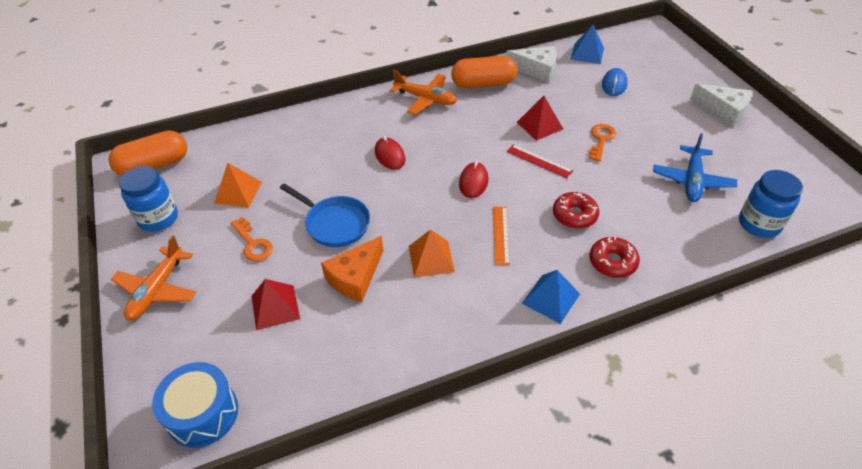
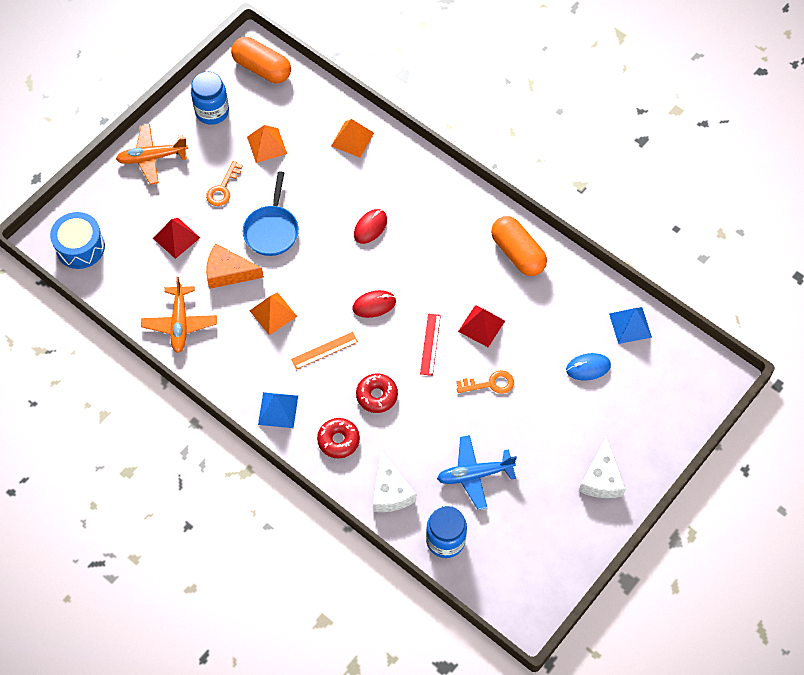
camera: 60 degrees right, 15 degrees up
orange plane [390,70,457,115] -> orange plane moved to [141,277,217,353]
white cheese [506,46,556,82] -> white cheese moved to [373,450,416,512]
none -> orange pyramid [331,119,374,157]

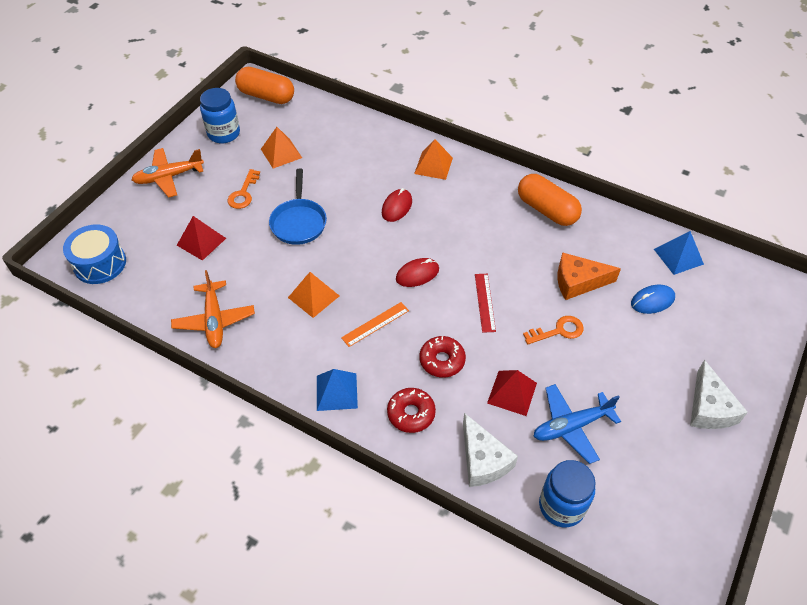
camera: 10 degrees left, 10 degrees down
orange cheese [206,244,264,289] -> orange cheese moved to [557,252,621,300]
orange pyramid [331,119,374,157] -> orange pyramid moved to [414,139,453,180]
red pyramid [458,305,505,347] -> red pyramid moved to [487,370,537,416]

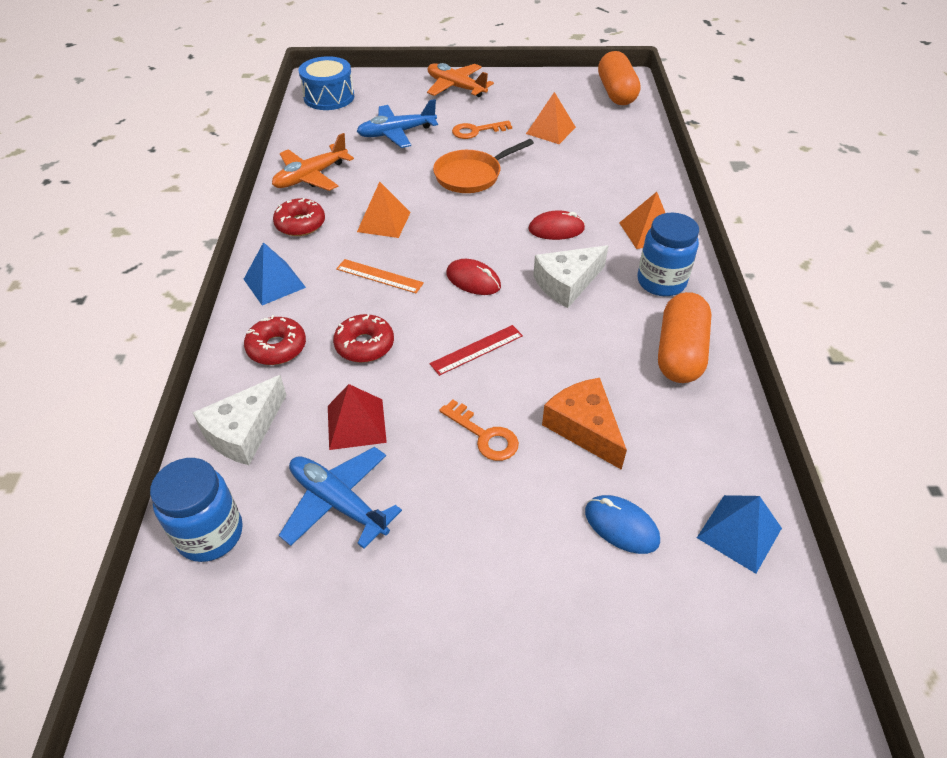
camera: 60 degrees right, 5 degrees down
red pyramid [177,216,226,261] -> blue plane [357,99,438,148]
blue jar [200,88,240,143] -> blue jar moved to [638,213,699,296]
blue pan [269,168,327,245] -> orange pan [433,139,534,193]
white cheese [690,360,748,429] -> white cheese moved to [533,245,608,308]
none -> red donut [273,198,325,236]

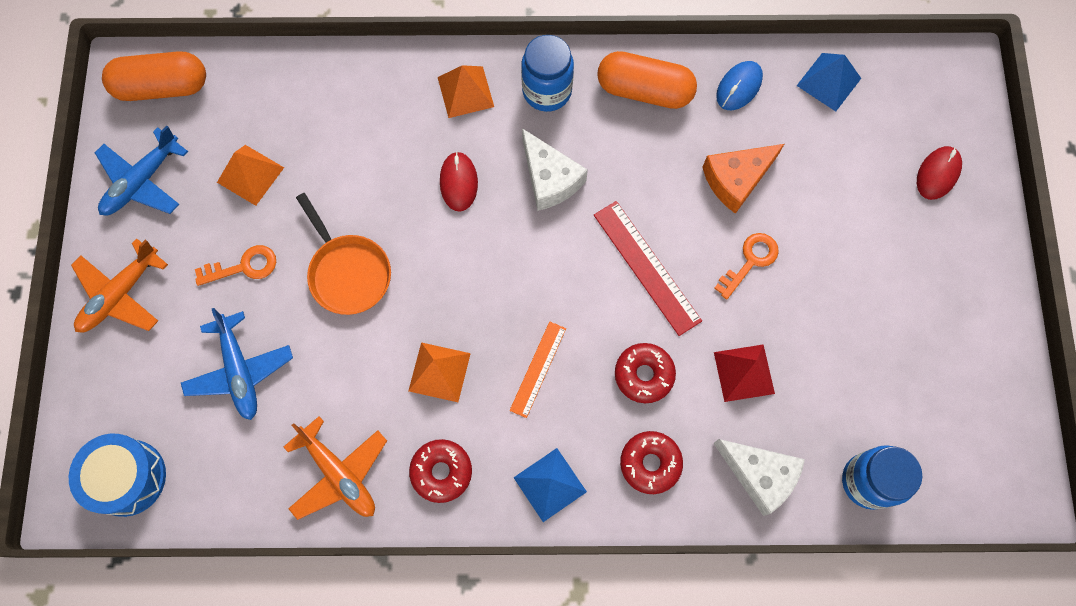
camera: 90 degrees left, 25 degrees up
blue plane [279,447,402,549] -> blue plane moved to [95,125,188,215]
red ruler [430,325,523,376] -> red ruler [594,201,702,336], size x1.56
red mouse [446,259,501,295] -> red mouse moved to [917,146,962,200]
orange key [452,121,512,139] -> orange key turned 90 degrees counterclockwise [195,245,276,286]
blue mouse [585,495,660,554] -> blue mouse moved to [716,61,763,110]

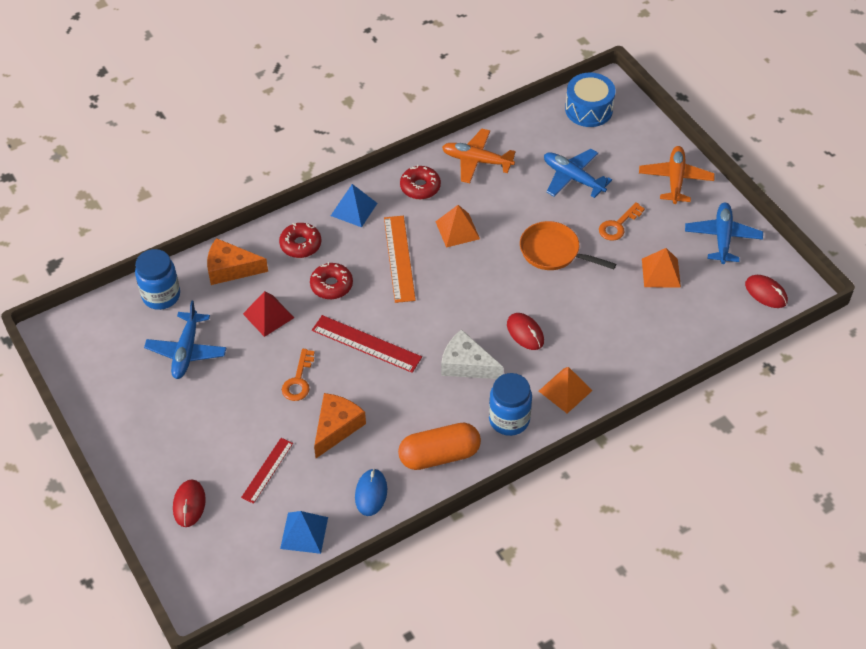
camera: 150 degrees right, 20 degrees down
orange capsule [102,51,206,101] -> red mouse [745,275,788,308]
orange ruler [510,321,566,418] -> orange ruler [384,216,416,303], size x1.56
white cheese [713,439,805,516] -> orange cheese [207,238,268,285]
none -> blue plane [144,301,227,379]
none -> red ruler [241,438,293,504]

